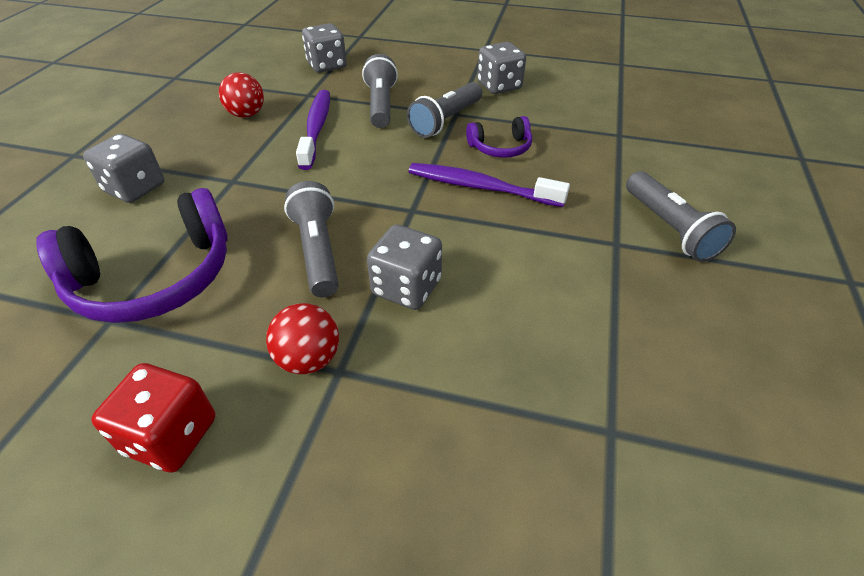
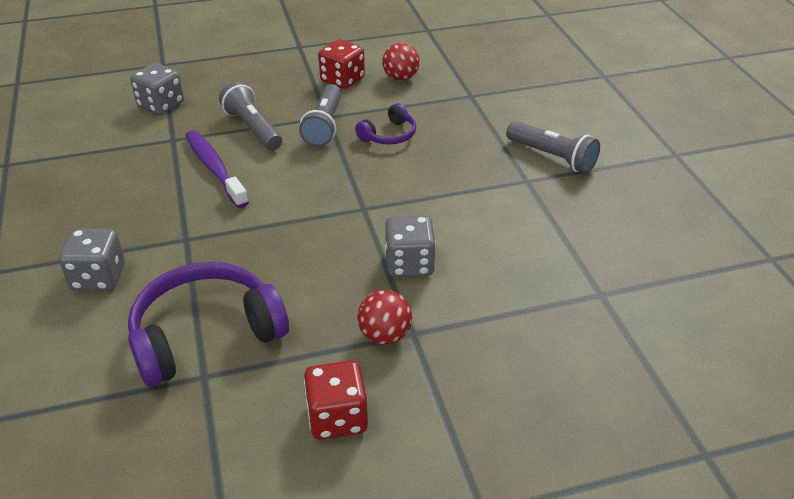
camera: 30 degrees left, 5 degrees down
purple headphones [36,188,228,323] -> purple headphones turned 150 degrees counterclockwise [128,262,289,386]
red ball [219,72,264,118] -> red ball moved to [382,43,420,81]
grey flashlight [284,181,339,297] -> none
purple toothbrush [409,163,570,207] -> none
grey dice [477,42,526,94] -> red dice [318,39,365,89]

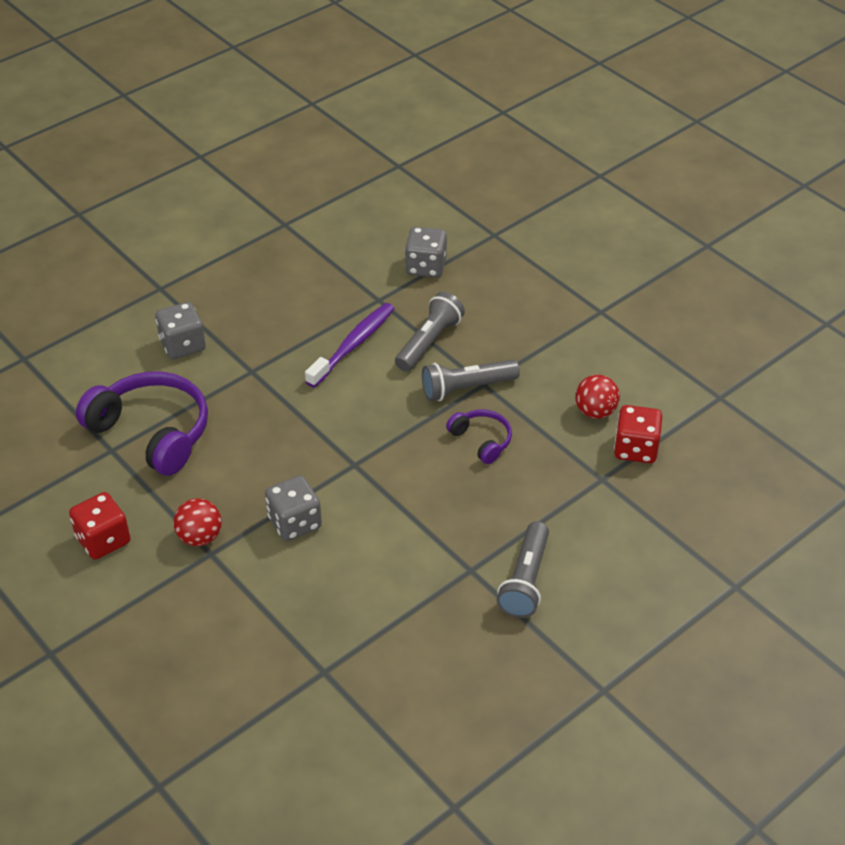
camera: 65 degrees right, 5 degrees up
red dice [318,39,365,89] -> red dice moved to [614,405,662,463]
purple headphones [355,103,416,145] -> purple headphones turned 150 degrees counterclockwise [446,409,512,464]

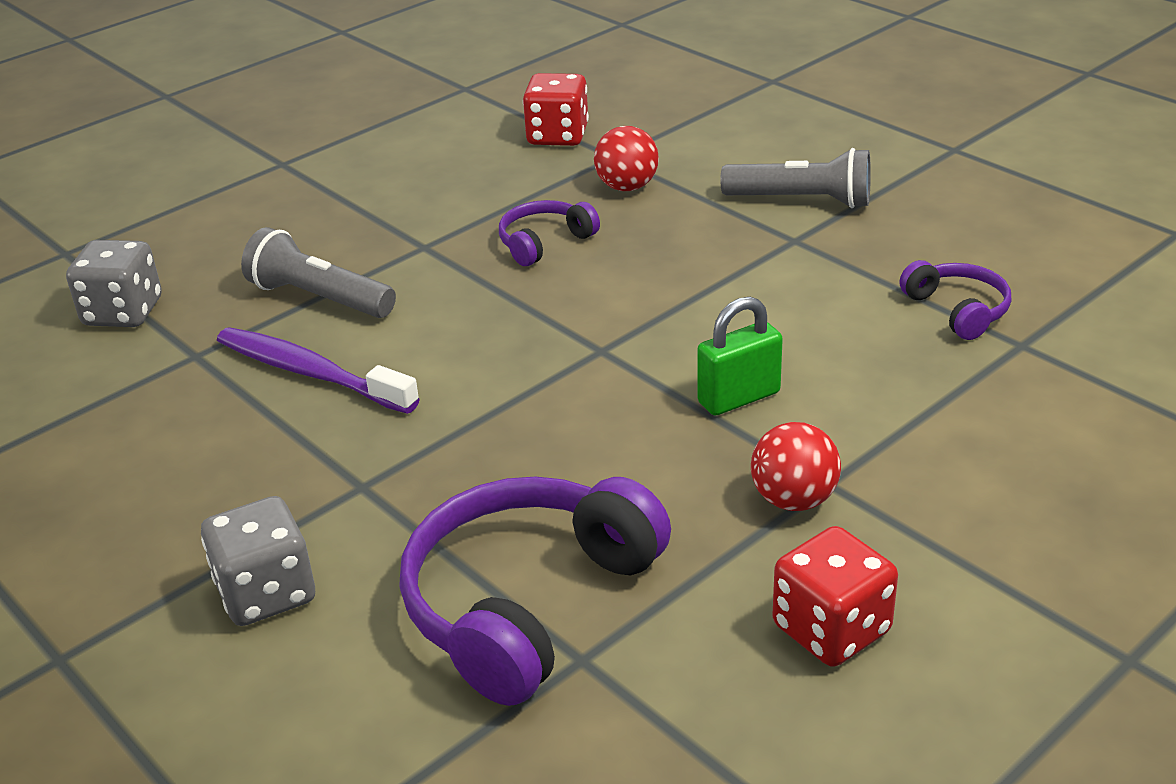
camera: 90 degrees left, 10 degrees down
grey dice [265,475,322,541] -> green padlock [697,297,783,416]
grey flashlight [422,360,520,401] -> none
red ball [575,375,620,419] -> red ball moved to [594,126,659,191]
none -> purple headphones [899,260,1011,340]

